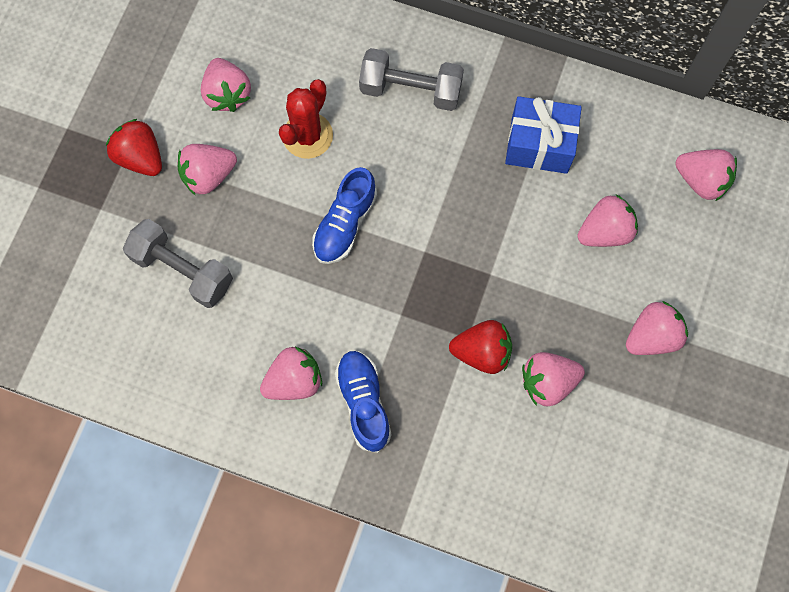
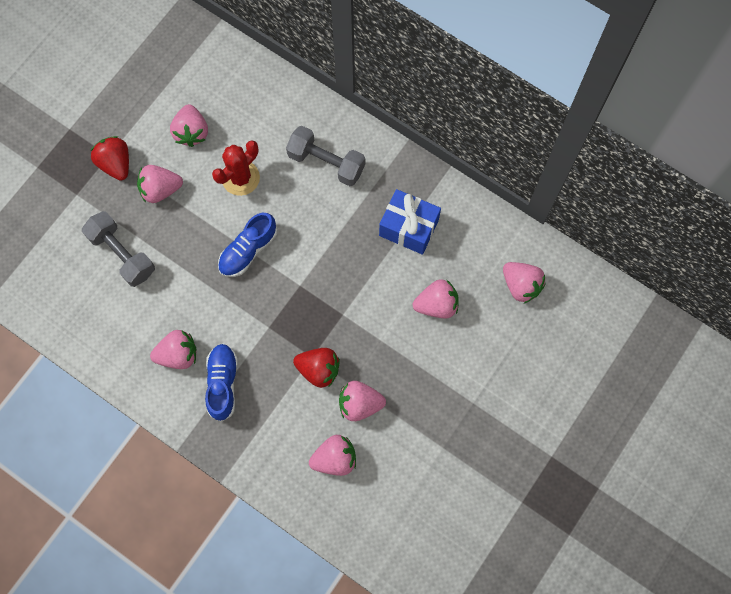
camera: 15 degrees right, 0 degrees up
pink strawberry [626,301,688,355] -> pink strawberry moved to [309,435,356,476]

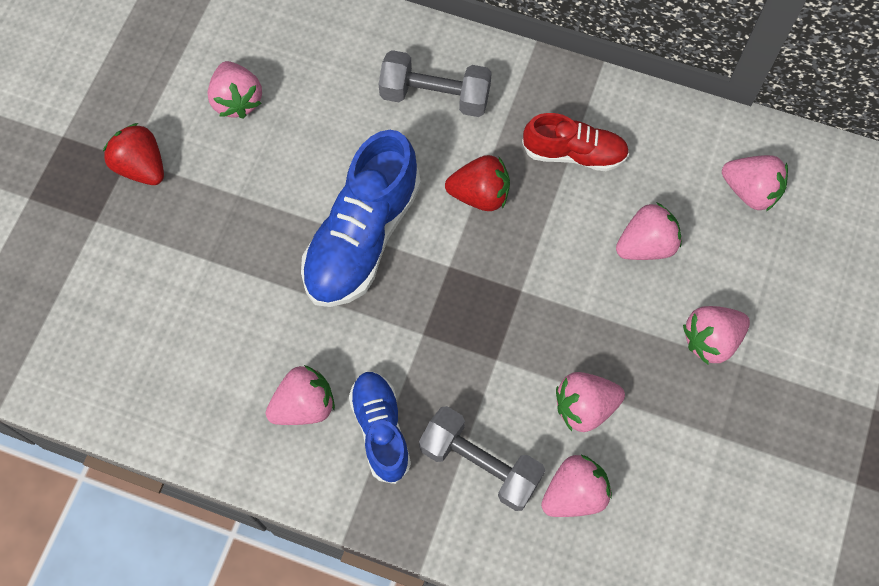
camera: 15 degrees left, 5 degrees down
grey dumbbell [82,211,155,287] -> grey dumbbell moved to [419,406,545,511]
pink strawberry [137,165,183,203] -> pink strawberry moved to [683,306,750,365]
red cactus [212,141,260,196] -> none
blue shoe [218,213,278,277] -> blue shoe [301,130,421,307], size x1.65
red strawberry [293,348,340,388] -> red strawberry moved to [445,155,510,211]
blue gift [379,189,441,255] -> red shoe [522,113,629,171]

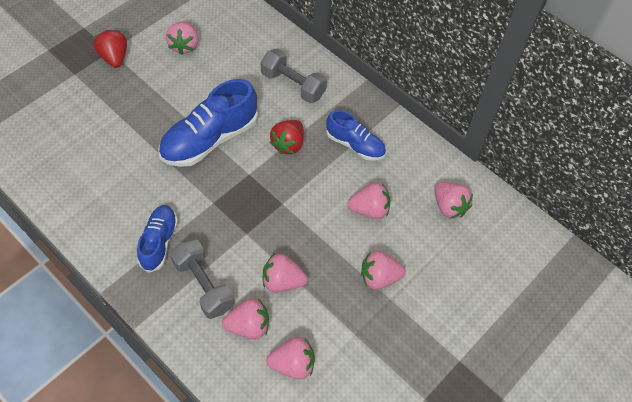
camera: 20 degrees right, 10 degrees down
pink strawberry [266,365,335,425] -> pink strawberry moved to [266,337,315,379]
red strawberry [445,155,510,211] -> red strawberry turned 90 degrees clockwise [269,120,304,154]
red shoe [522,113,629,171] -> blue shoe [326,110,386,161]

